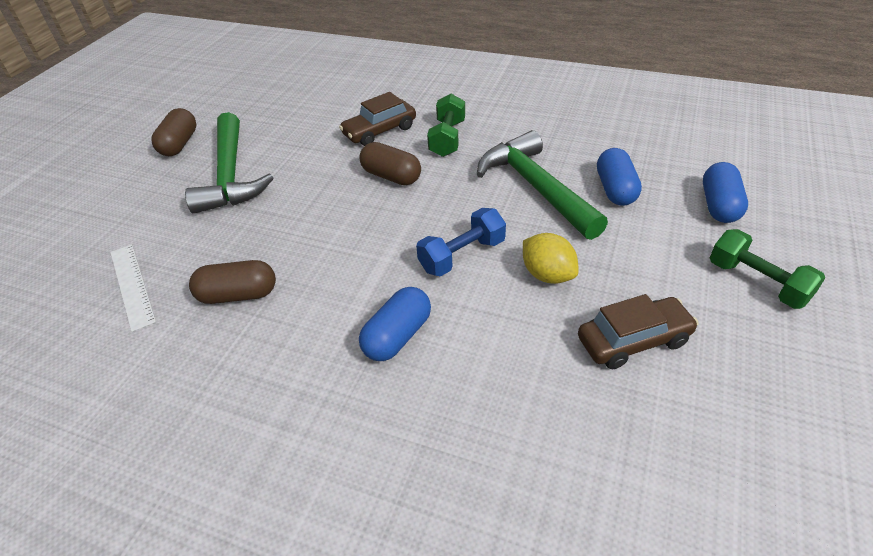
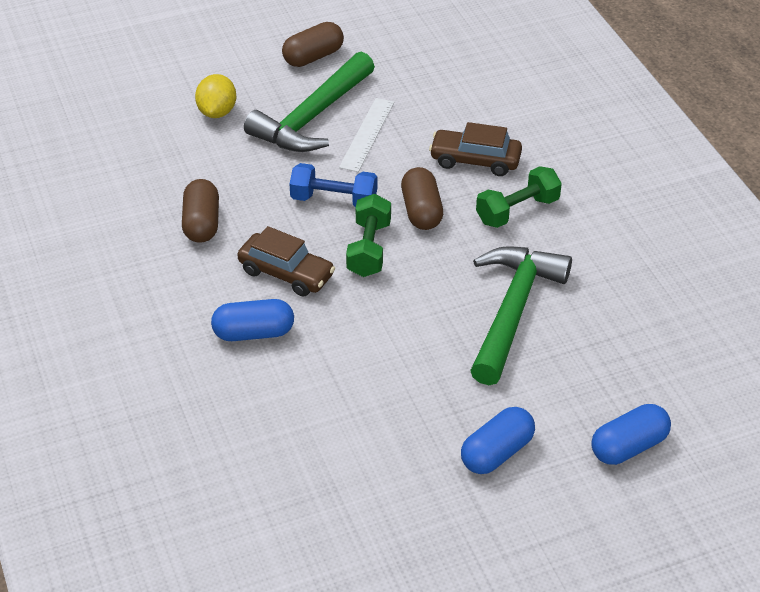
camera: 45 degrees right, 0 degrees up
white ruler [110,244,156,332] -> white ruler moved to [339,98,394,172]
brown capsule [189,260,276,304] -> brown capsule turned 45 degrees clockwise [182,179,219,243]
blue dumbbell [416,208,506,276] -> blue dumbbell moved to [290,163,377,208]
yellow lemon [523,233,579,284] -> yellow lemon moved to [195,74,236,118]
brown car [578,294,699,369] -> brown car moved to [237,226,335,297]
blue capsule [597,148,642,206] -> blue capsule moved to [461,407,535,474]
green dumbbell [710,229,826,309] -> green dumbbell moved to [346,194,391,277]

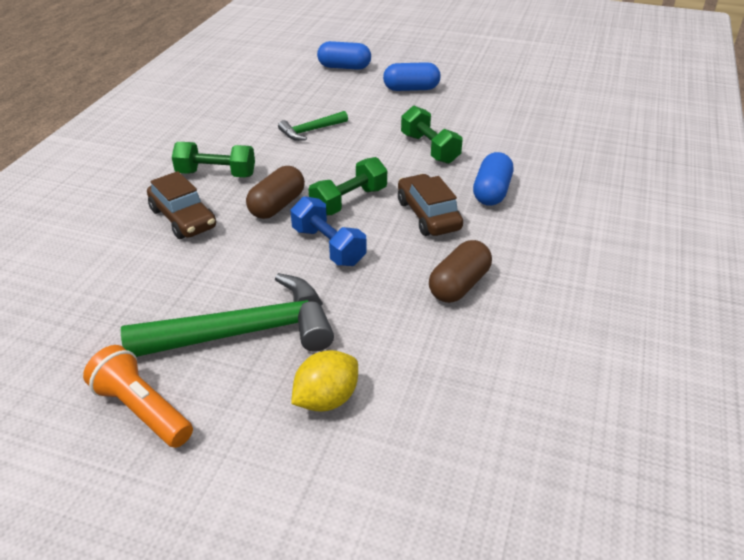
camera: 140 degrees left, 5 degrees down
blue capsule [211,299,294,341] -> blue capsule turned 75 degrees clockwise [473,152,513,206]
brown capsule [282,22,344,67] -> orange flashlight [83,345,193,448]
white ruler [339,98,394,172] -> none
green hammer [470,246,572,385] -> green hammer [278,111,348,141], size x0.50
none -> green dumbbell [401,106,463,164]

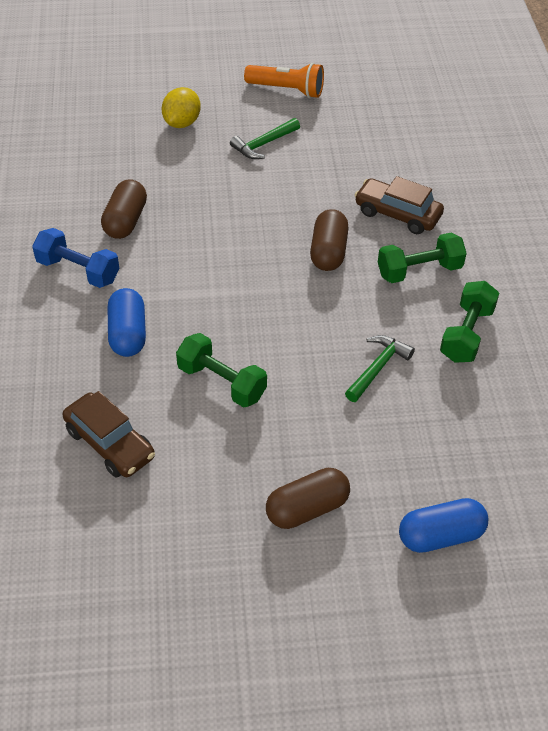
camera: 155 degrees right, 10 degrees up
green hammer [121,273,334,357] -> green hammer [230,118,300,159], size x0.50
blue dumbbell [290,196,366,266] -> blue dumbbell moved to [32,228,120,288]
green dumbbell [309,157,387,216] -> green dumbbell moved to [440,281,499,363]
blue capsule [383,62,440,91] -> brown capsule [266,468,350,529]
brown car [398,174,463,236] -> brown car moved to [62,391,155,478]

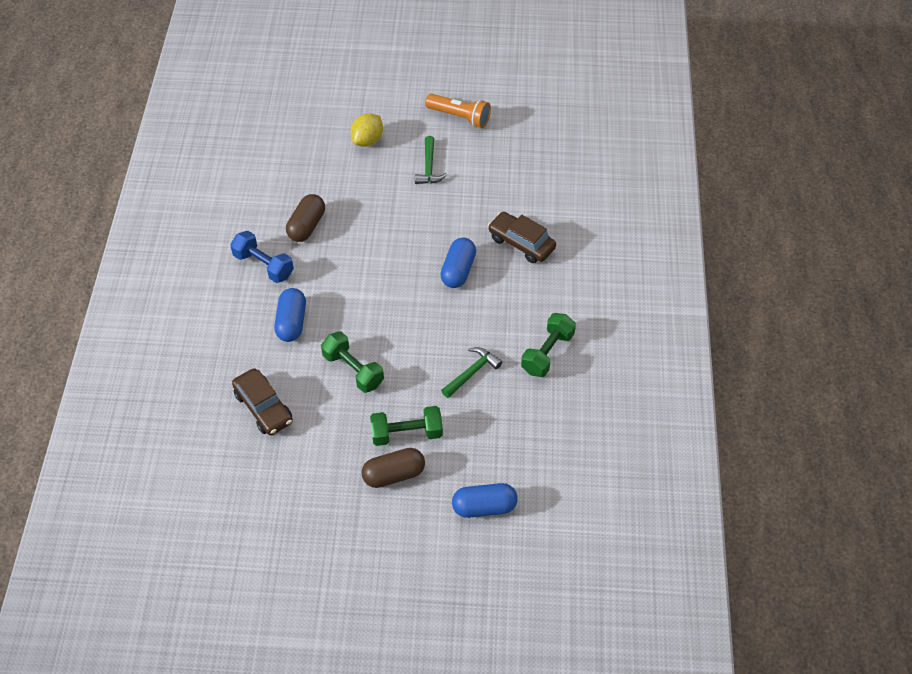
camera: 10 degrees right, 5 degrees up
green hammer [230,118,300,159] -> green hammer turned 60 degrees counterclockwise [415,136,447,184]
brown capsule [310,209,349,271] -> blue capsule [440,238,476,288]
green dumbbell [378,233,467,283] -> green dumbbell moved to [370,406,443,446]

